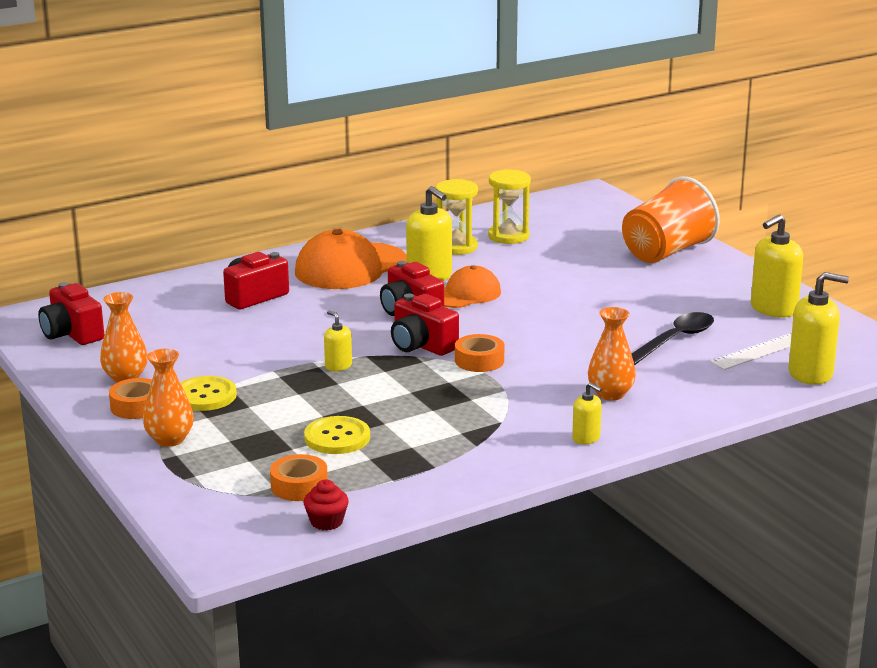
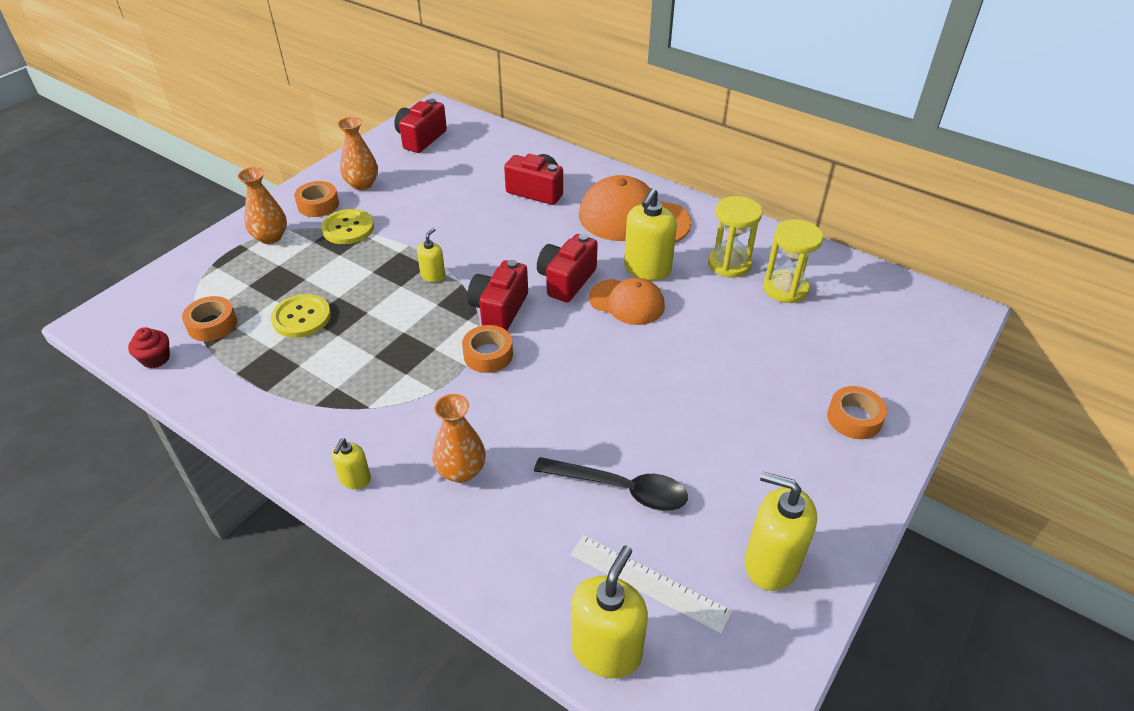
camera: 65 degrees right, 20 degrees up
orange cup [622,176,720,263] -> orange tape [827,386,887,439]
yellow soap dispenser [789,272,849,385] -> yellow soap dispenser turned 135 degrees counterclockwise [571,546,648,678]

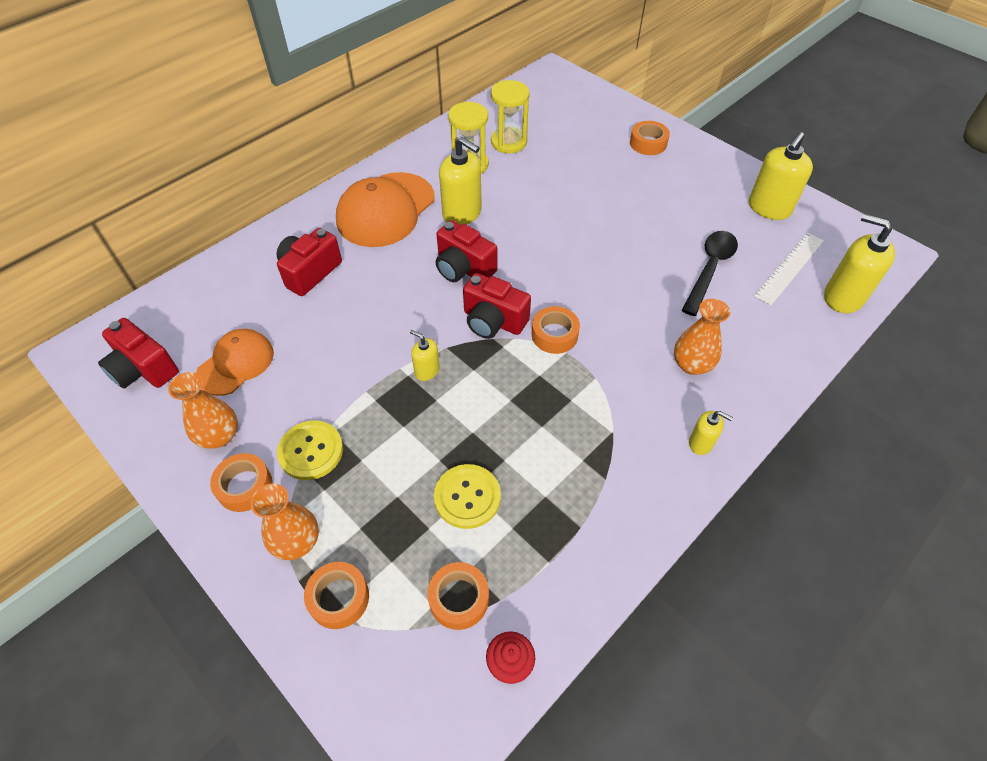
camera: 80 degrees left, 10 degrees up
orange cap [589,278,665,325] -> orange cap moved to [196,329,274,396]
none -> orange tape [304,562,369,629]

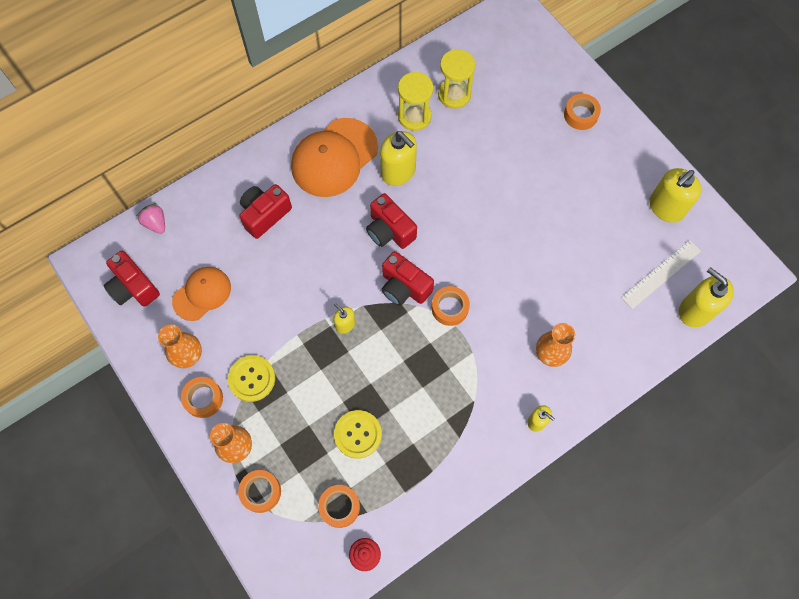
camera: 10 degrees right, 15 degrees up
black spoon [682,231,738,316] -> none
none -> pink strawberry [137,203,165,234]

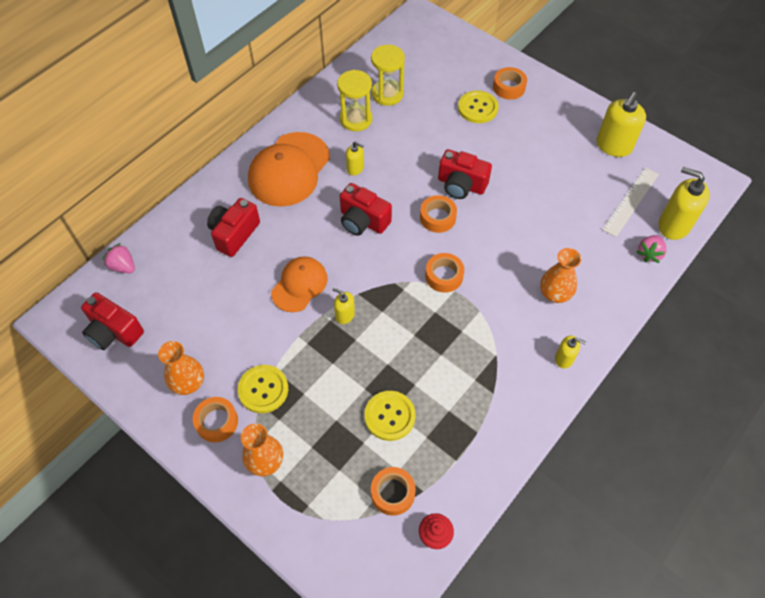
camera: 15 degrees left, 10 degrees down
orange cap [172,267,231,321] -> orange cap moved to [271,257,328,312]
orange tape [238,470,281,513] -> orange tape moved to [420,195,457,233]
yellow soap dispenser [380,131,417,186] -> yellow soap dispenser [346,141,364,175], size x0.53
red camera [382,251,434,306] -> red camera moved to [438,149,492,199]
none -> yellow button [458,90,499,123]
none -> pink strawberry [637,235,666,263]

